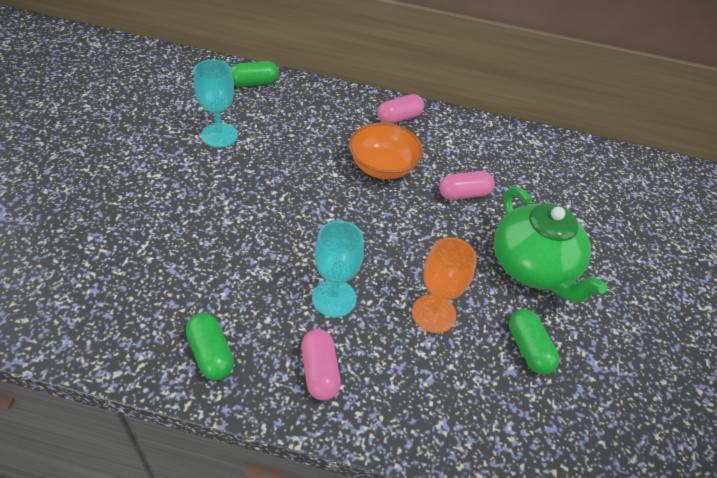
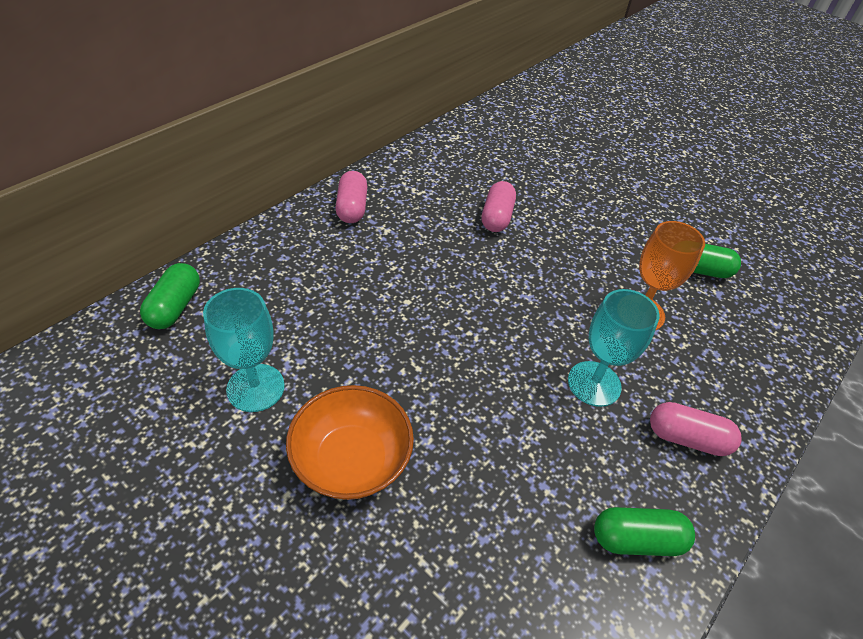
camera: 60 degrees left, 0 degrees up
orange bowl [349,123,423,179] -> orange bowl moved to [286,385,414,500]
green teapot [494,187,608,303] -> none

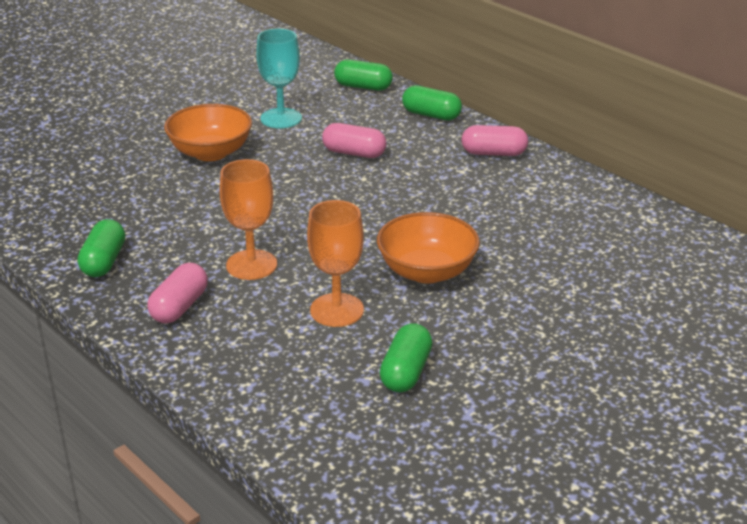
camera: 100 degrees right, 15 degrees down
pink capsule [482,181,516,232] -> pink capsule moved to [322,123,387,158]
turquoise goblet [568,289,660,407] -> orange goblet [220,159,277,280]
none -> orange bowl [377,212,480,283]
none -> green capsule [402,85,462,120]

